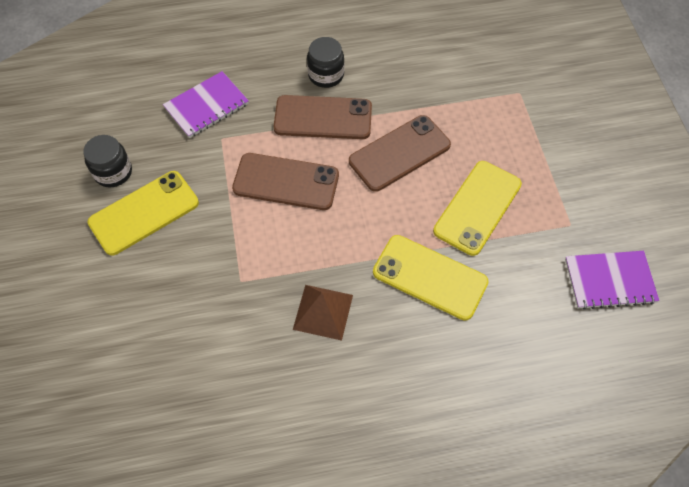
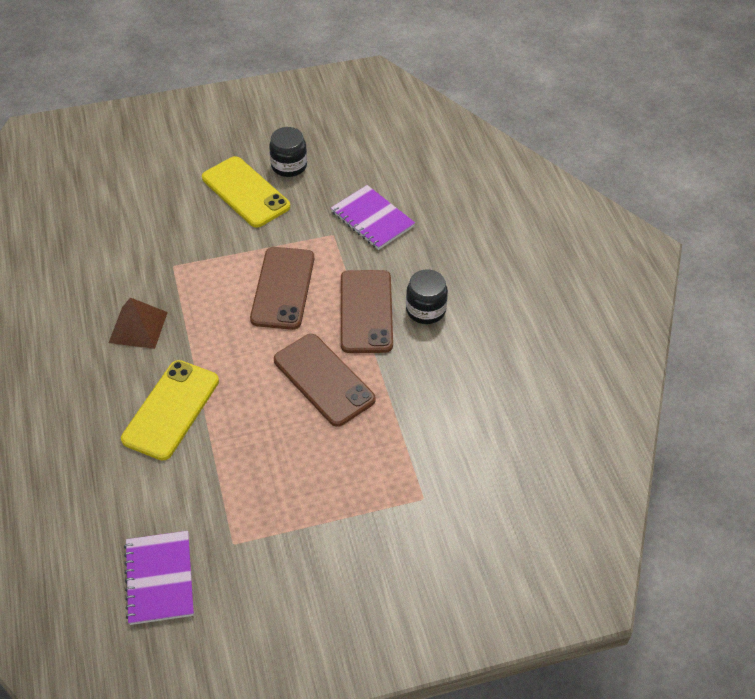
camera: 85 degrees right, 10 degrees down
yellow phone [433,161,522,256] -> none

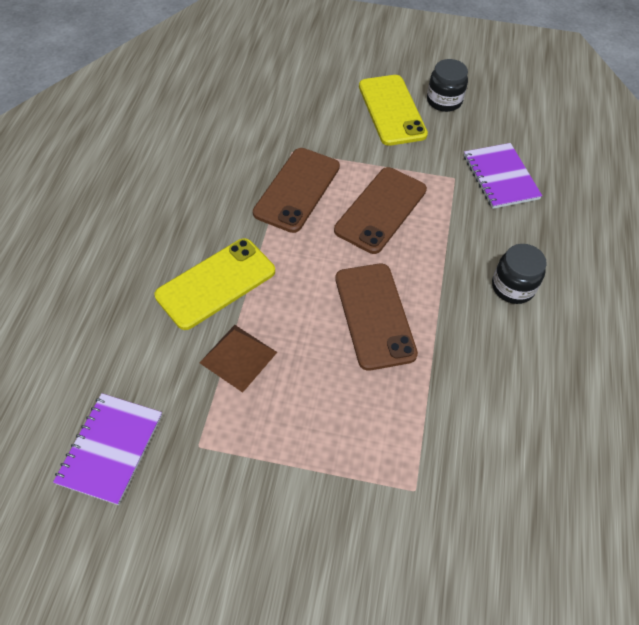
camera: 25 degrees right, 5 degrees up
brown pyramid [109,298,168,349] -> brown pyramid moved to [199,325,277,393]
brown phone [341,270,393,353] -> brown phone moved to [253,148,340,233]

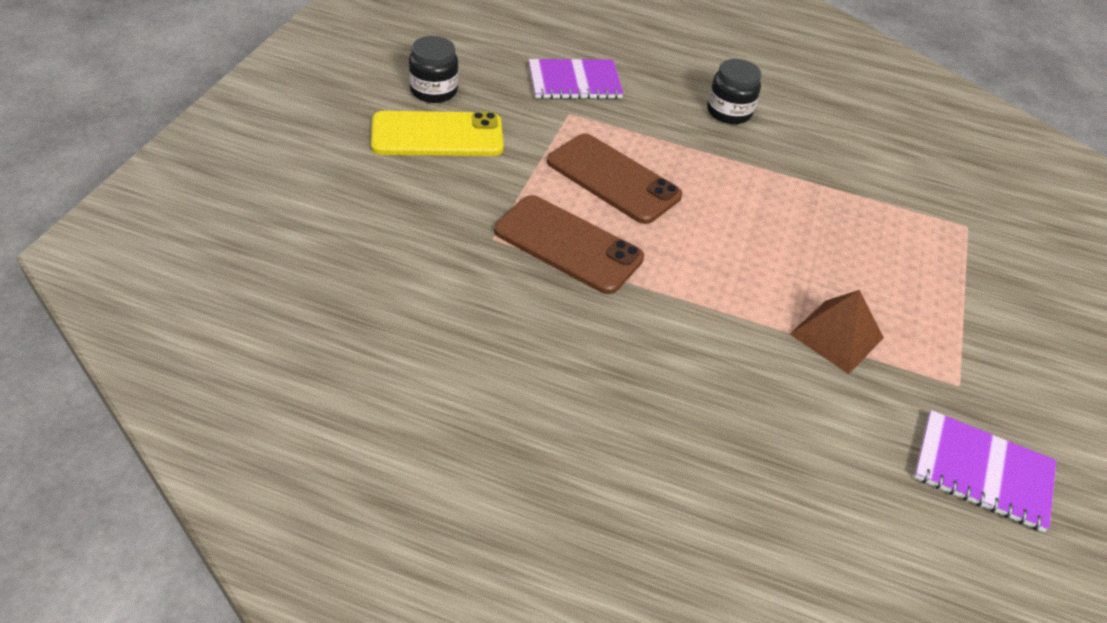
camera: 85 degrees left, 10 degrees down
yellow phone [155,238,275,330] -> none
brown phone [335,264,418,371] -> none

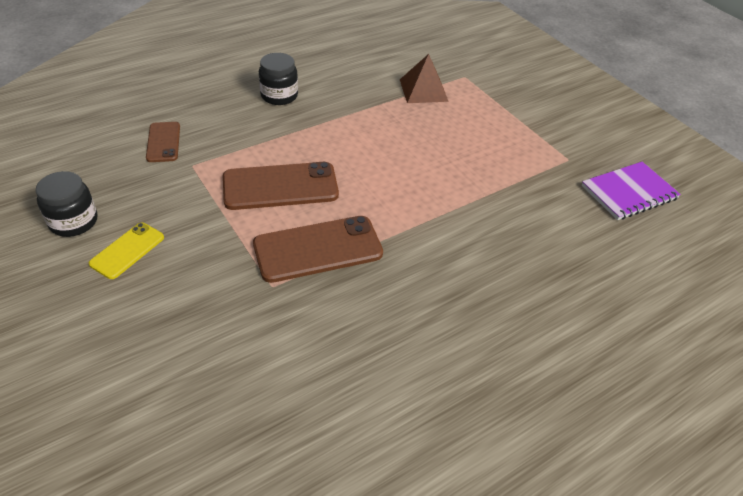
camera: 50 degrees left, 0 degrees up
yellow phone [371,111,504,156] -> yellow phone [89,223,164,279], size x0.57
purple notebook [529,59,624,99] -> brown phone [146,122,180,162]
brown pyramid [790,290,884,374] -> brown pyramid moved to [400,54,449,103]

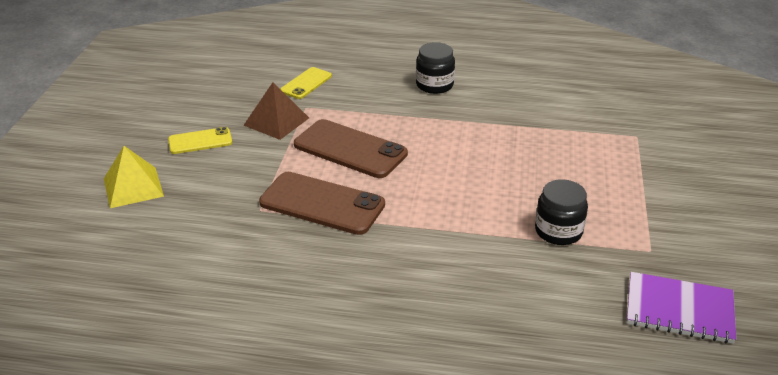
camera: 45 degrees right, 10 degrees down
black jar [36,171,98,237] -> black jar moved to [535,179,588,245]
brown phone [146,122,180,162] -> yellow phone [280,67,332,99]
brown pyramid [400,54,449,103] -> brown pyramid moved to [244,82,309,140]
none -> yellow pyramid [104,146,164,208]

